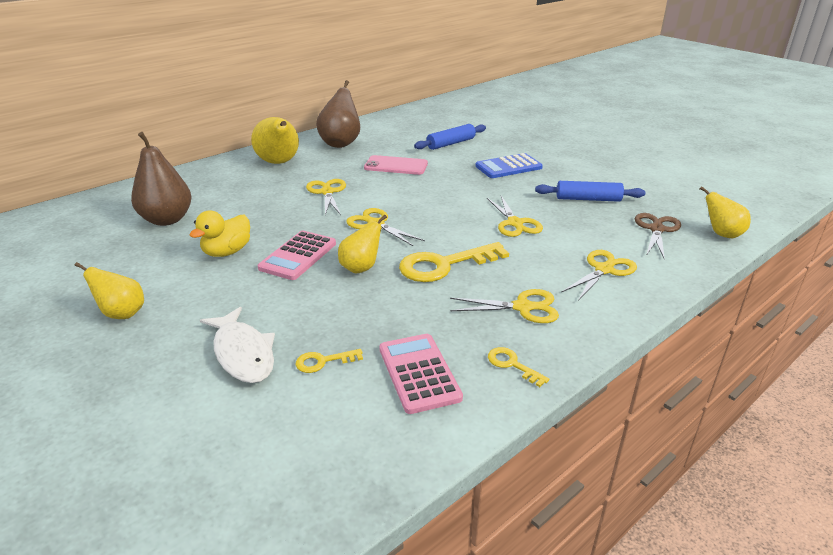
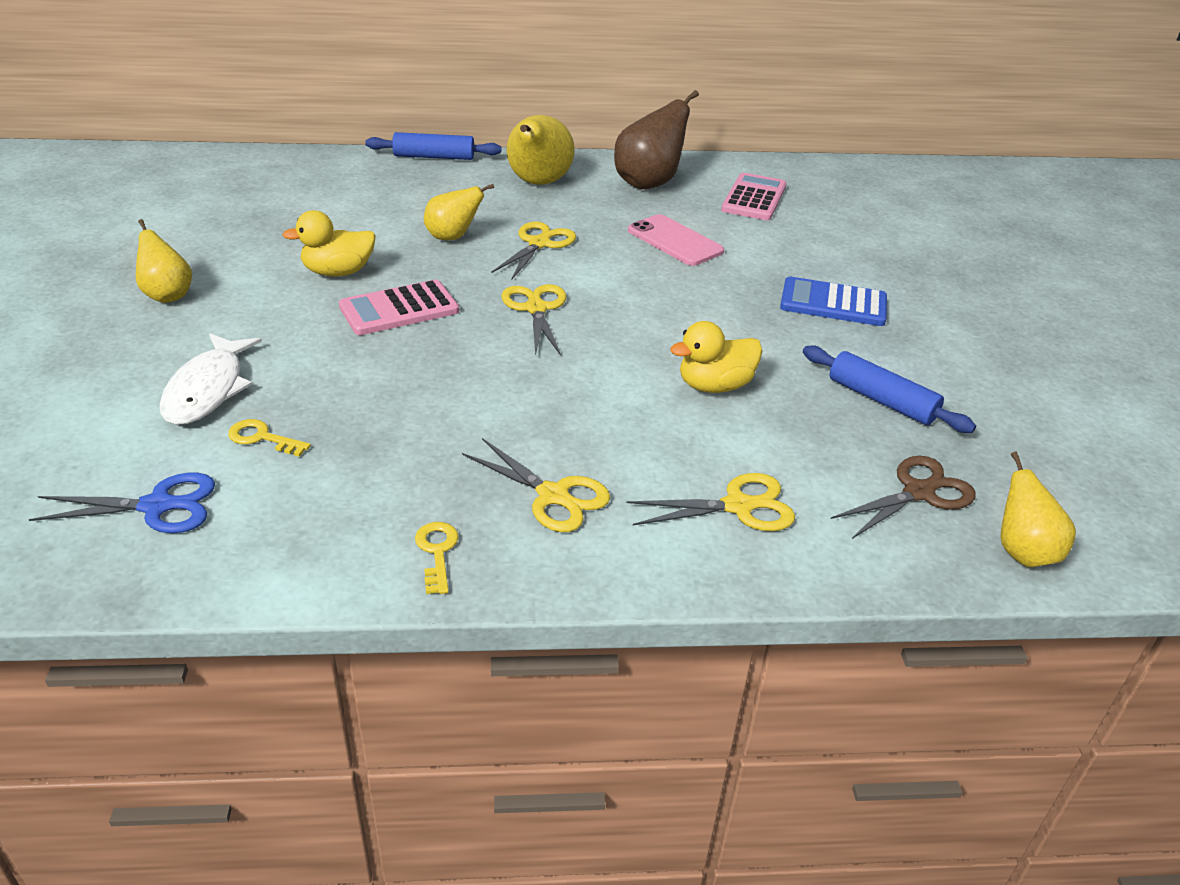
camera: 35 degrees right, 5 degrees up
brown pear [131,132,192,226] -> none
yellow pear [338,215,387,274] -> yellow pear moved to [424,184,494,240]
pink calculator [379,334,463,414] -> pink calculator moved to [721,173,787,220]
yellow key [399,242,509,282] -> none
blue rolling pin [414,124,486,150] -> blue rolling pin moved to [365,132,501,160]
yellow scissors [487,196,543,237] -> yellow duck [670,321,762,393]
none -> blue scissors [29,473,215,533]

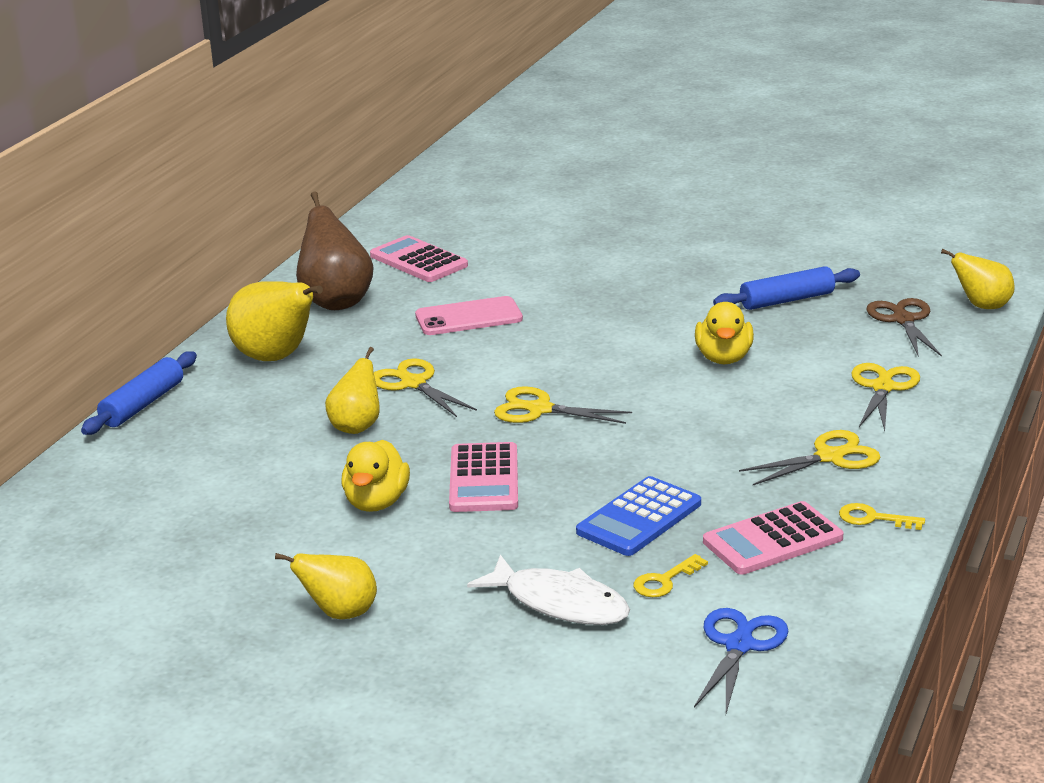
camera: 60 degrees left, 10 degrees down
blue calculator [780,277,887,326] -> blue calculator moved to [576,476,701,556]
none -> pink calculator [703,501,843,575]

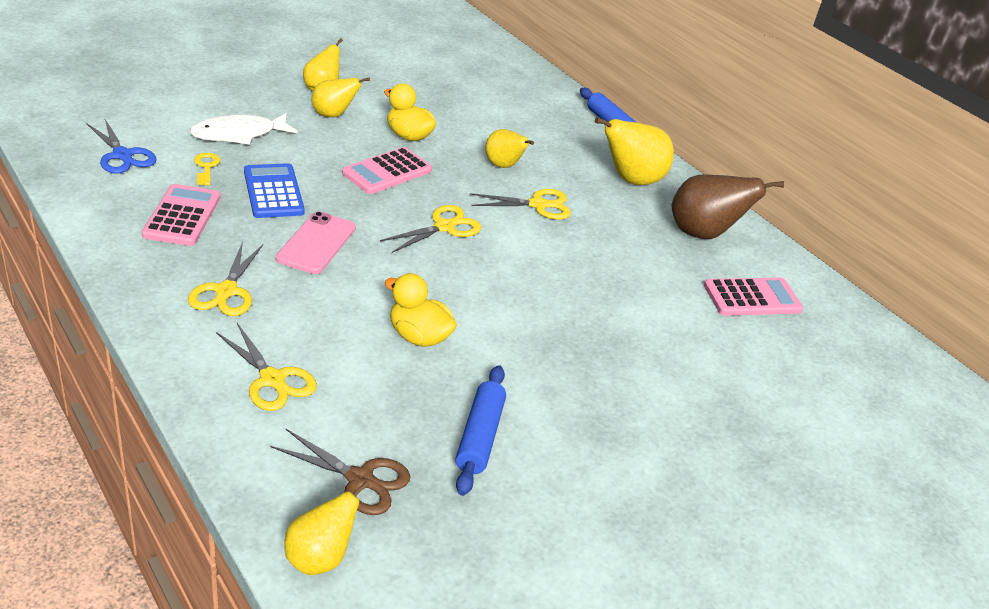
camera: 115 degrees right, 10 degrees up
pink phone [415,296,523,335] -> pink phone moved to [276,211,356,274]
pink calculator [449,442,518,512] -> pink calculator turned 75 degrees counterclockwise [342,147,432,194]
yellow key [839,503,925,530] -> none
none -> yellow pear [311,78,370,117]

